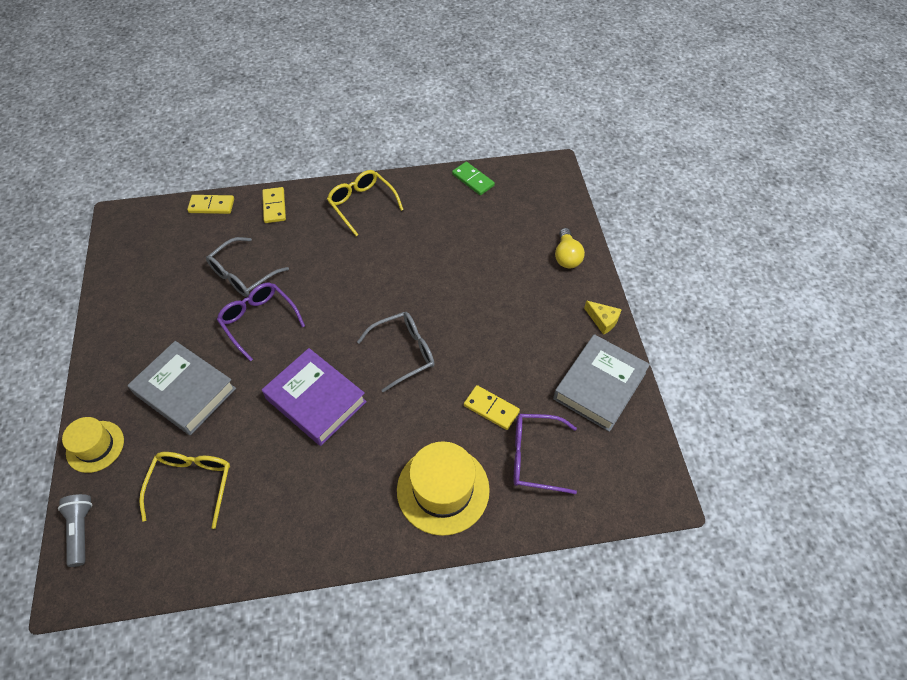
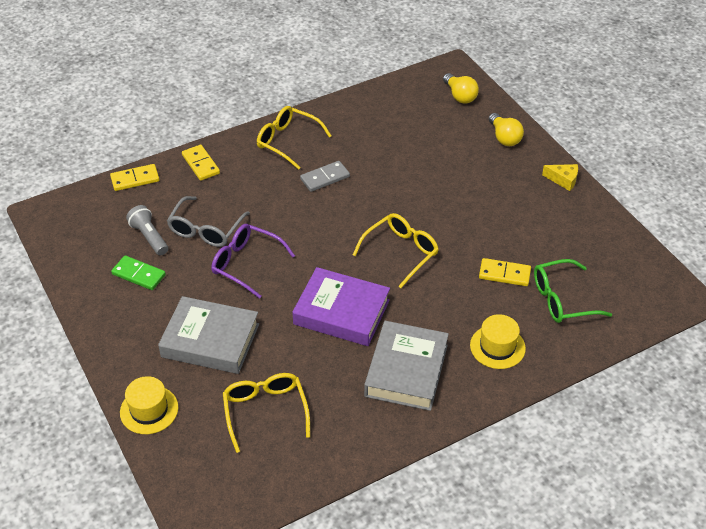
camera: 20 degrees left, 10 degrees down
grey flashlight [58,494,92,567] -> grey flashlight moved to [126,205,168,256]
grey glasses [357,312,434,393] -> yellow glasses [353,213,439,288]
yellow hat [397,441,490,536] -> yellow hat [470,314,526,369], size x0.63
green domino [452,162,495,195] -> green domino moved to [111,255,166,290]
purple glasses [514,414,577,494] -> green glasses [534,259,612,323]
grey book [553,334,650,432] -> grey book moved to [364,321,449,411]
none -> grey domino [300,161,350,192]
none -> yellow light bulb [443,73,479,103]

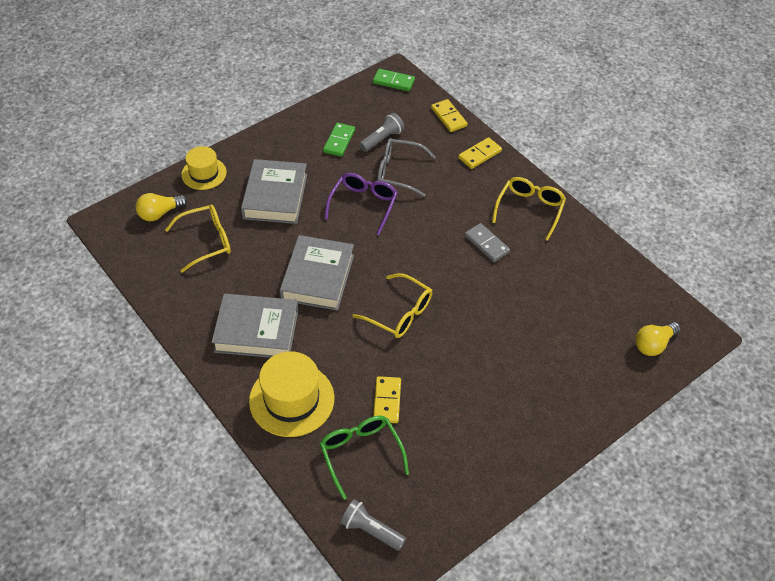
camera: 80 degrees right, 5 degrees up
purple book [293,267,390,346] -> grey book [280,235,354,311]
yellow hat [470,314,526,369] -> yellow hat [249,351,334,437], size x1.60
yellow light bulb [489,113,524,146] -> yellow light bulb moved to [136,193,187,221]
yellow cheese [542,164,578,191] -> none
none -> grey flashlight [340,499,406,551]
none -> green domino [373,69,415,91]

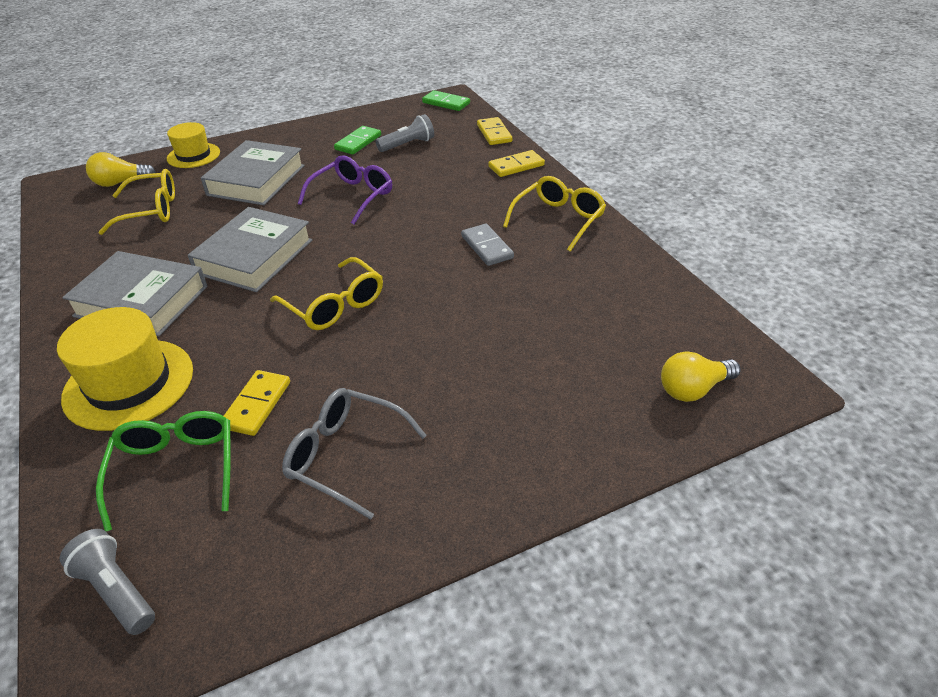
camera: 15 degrees right, 10 degrees down
grey glasses [377,138,436,197] -> grey glasses moved to [282,388,427,520]

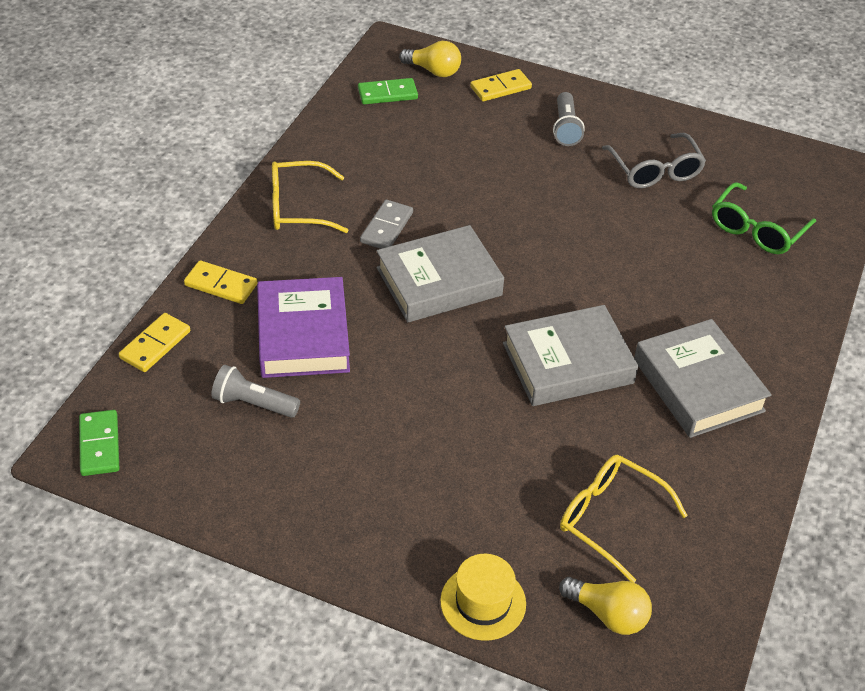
camera: 135 degrees left, 5 degrees up
yellow hat [57,307,193,431] -> none
grey flashlight [60,529,155,635] -> grey flashlight moved to [553,92,585,146]
grey book [201,140,305,205] -> grey book moved to [377,225,504,322]
yellow domino [224,370,290,436] -> yellow domino moved to [470,69,532,101]
yellow glasses [270,257,383,330] -> none
purple glasses [298,155,392,224] -> none
green domino [334,126,381,155] -> green domino moved to [358,78,418,104]
none -> purple book [257,277,350,378]

